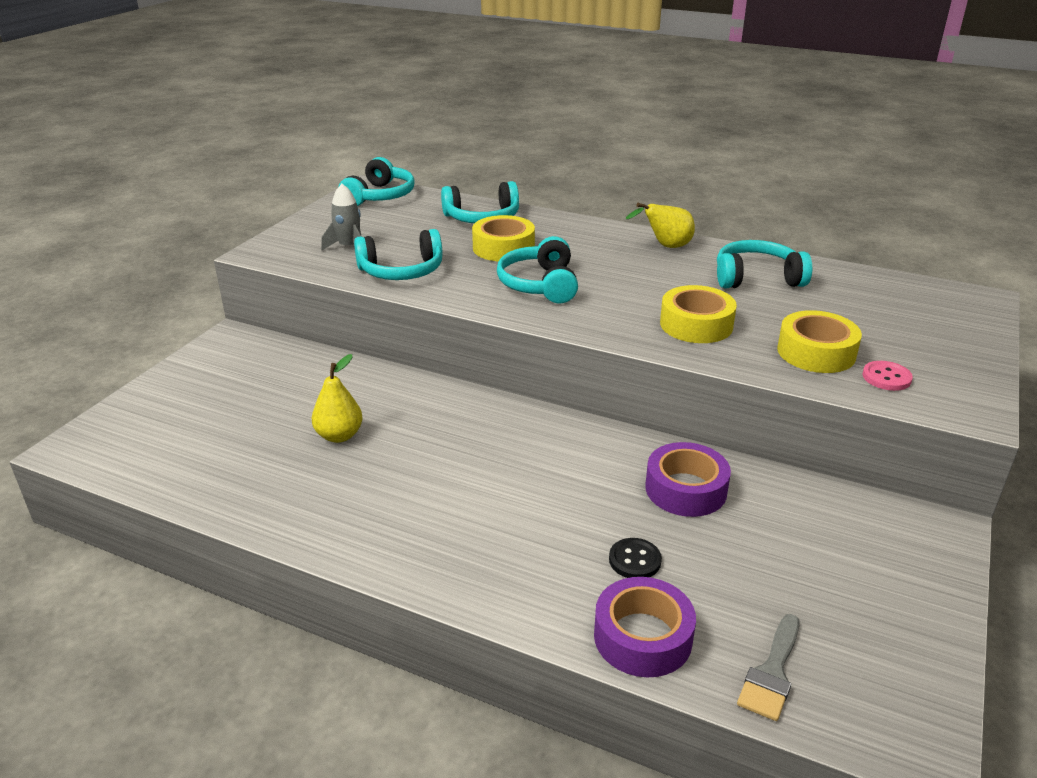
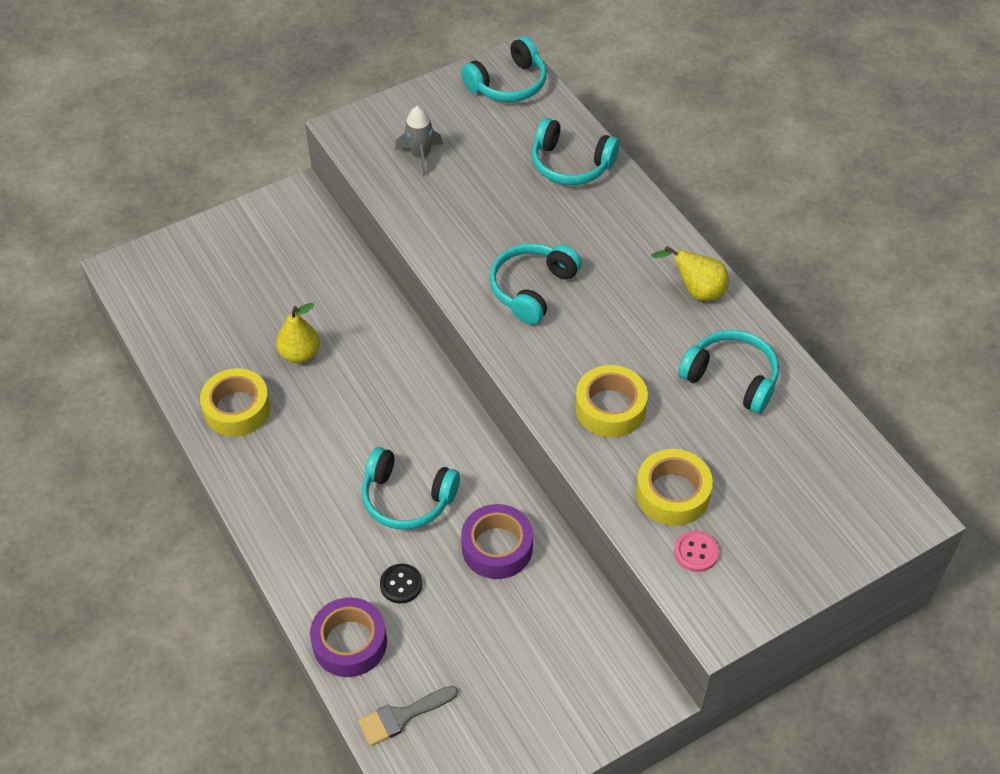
camera: 35 degrees right, 20 degrees up
turquoise headphones [354,229,442,280] -> turquoise headphones moved to [362,447,460,530]
yellow tape [472,215,535,261] -> yellow tape moved to [200,368,271,437]

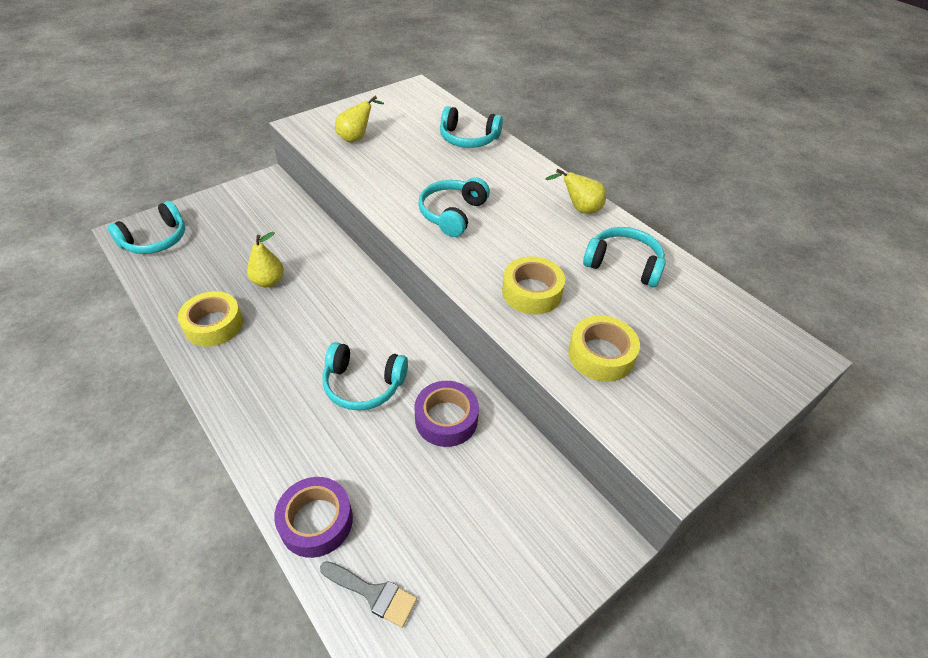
camera: 10 degrees left, 5 degrees down
grey brush [358,686,458,746] -> grey brush turned 120 degrees counterclockwise [320,561,417,628]
black button [380,564,422,603] -> none
grey rocket [395,106,443,175] -> yellow pear [335,96,384,142]
turquoise headphones [461,36,547,102] -> turquoise headphones moved to [108,201,185,254]
pink button [674,531,719,572] -> none

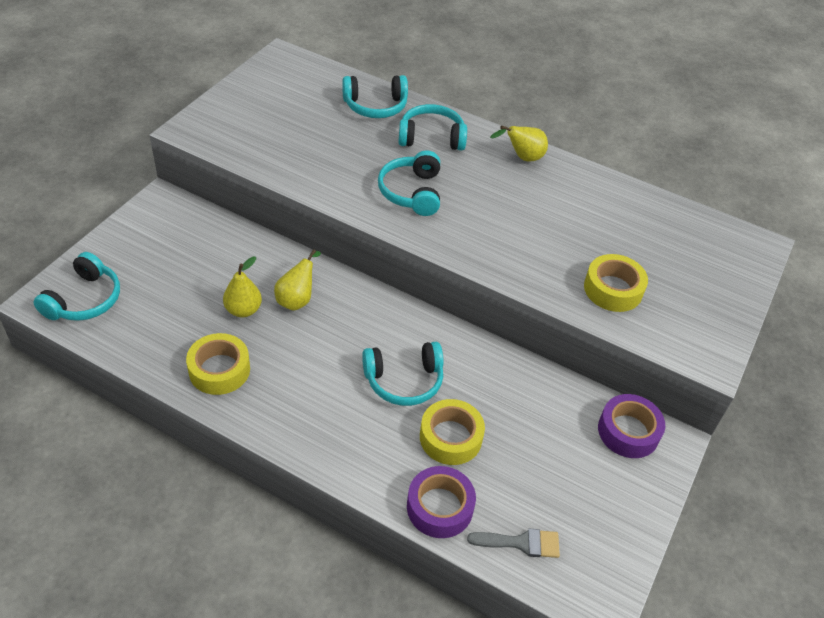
camera: 25 degrees left, 0 degrees up
yellow pear [335,96,384,142] -> yellow pear moved to [274,249,321,311]
purple tape [415,381,479,447] -> purple tape moved to [598,394,665,458]
yellow tape [502,257,565,314] -> yellow tape moved to [420,399,485,465]
turquoise headphones [583,227,666,287] -> turquoise headphones moved to [398,104,467,150]

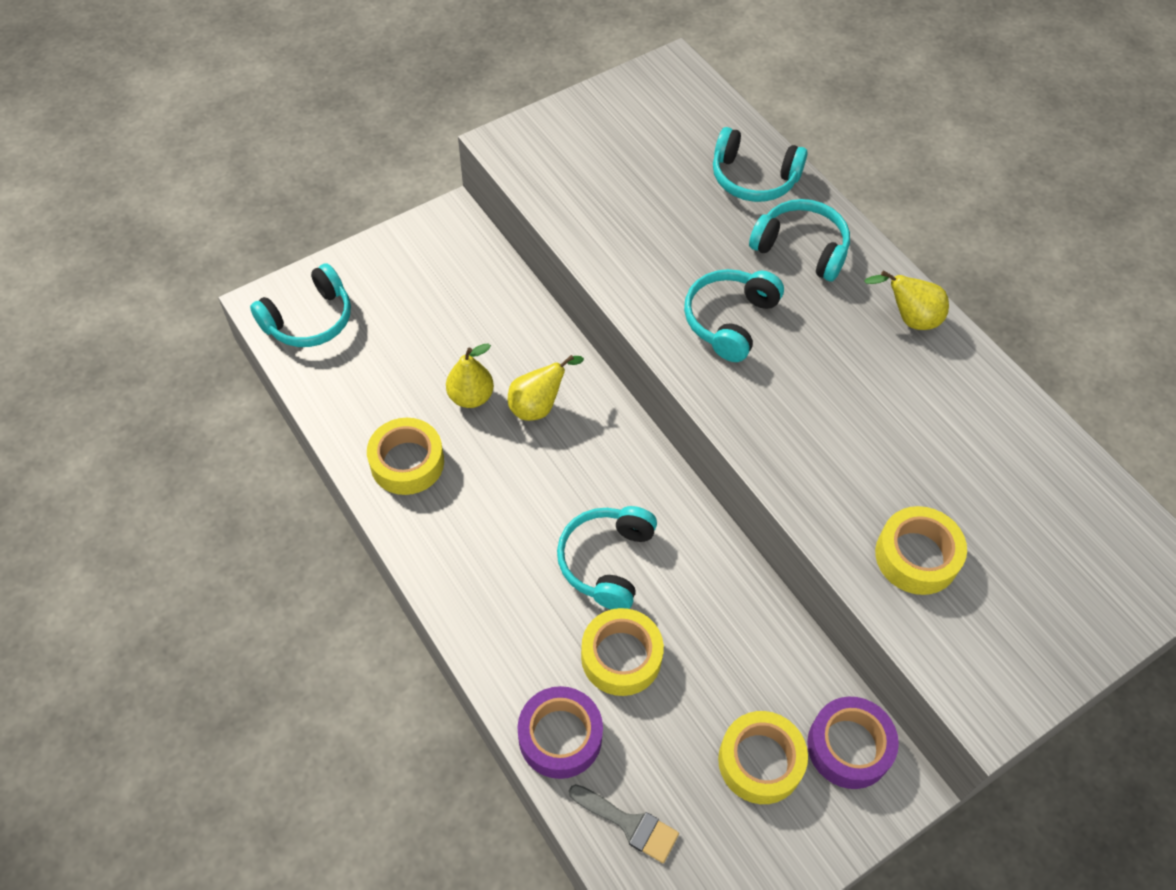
camera: 30 degrees right, 10 degrees up
turquoise headphones [362,342,444,406] -> turquoise headphones turned 90 degrees clockwise [557,506,657,609]
none -> yellow tape [718,711,808,804]

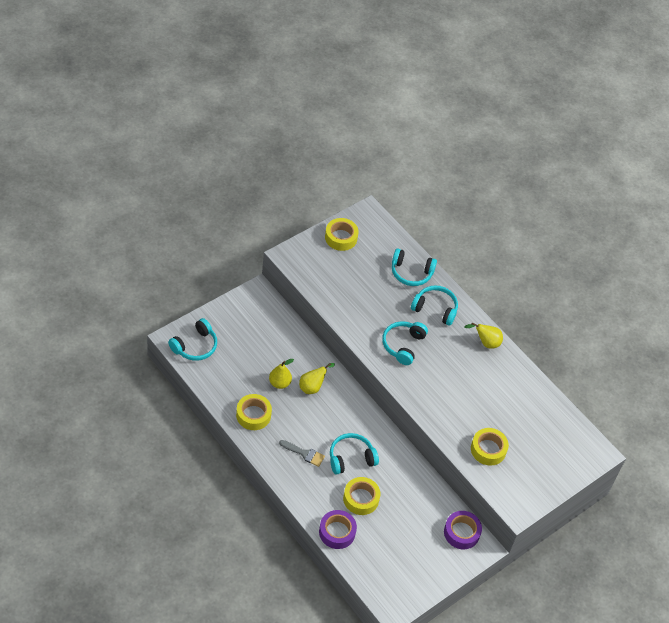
camera: 10 degrees left, 5 degrees down
turquoise headphones [557,506,657,609] -> turquoise headphones turned 60 degrees clockwise [330,433,379,475]
grey brush [569,784,679,863] -> grey brush moved to [279,440,325,467]
yellow tape [718,711,808,804] -> yellow tape moved to [325,218,359,251]

